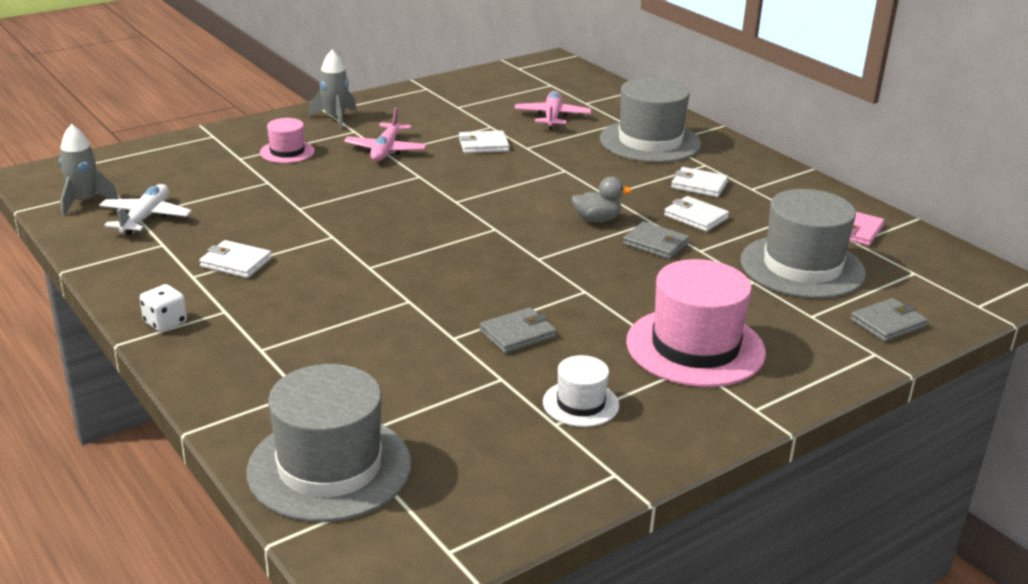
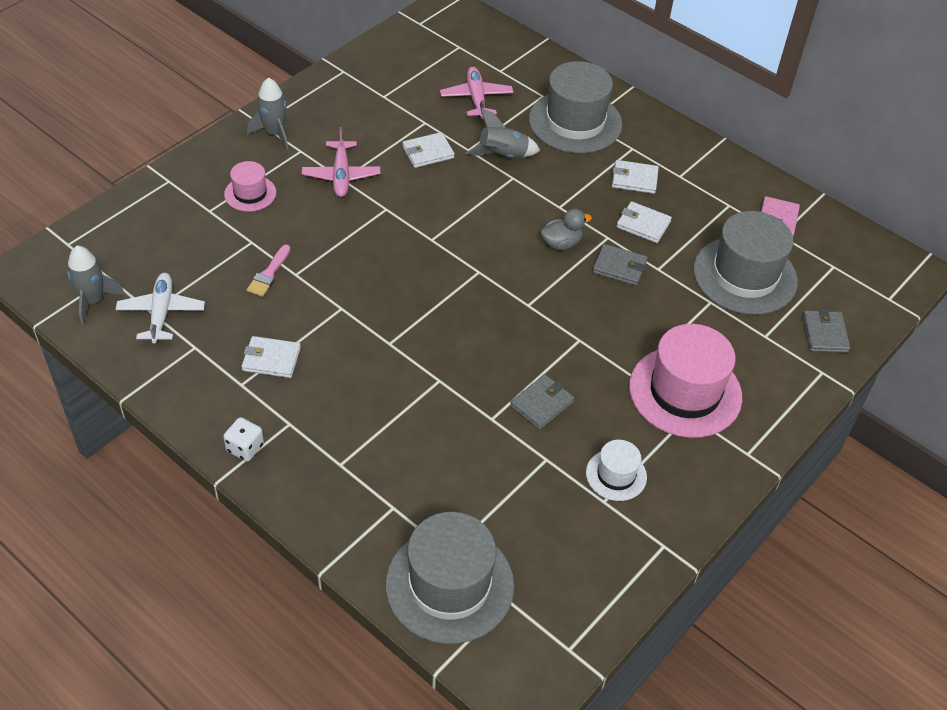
camera: 15 degrees left, 20 degrees up
grey wallet [850,298,928,342] -> grey wallet turned 45 degrees counterclockwise [803,309,850,353]
none -> pink brush [247,245,291,297]
none -> grey rocket [466,108,540,158]

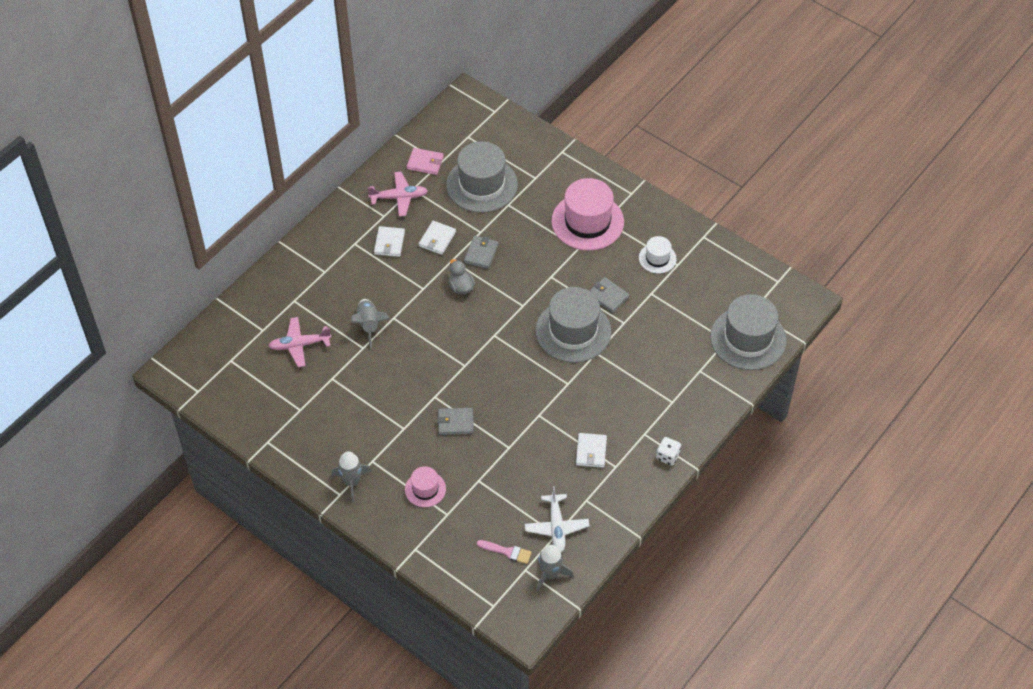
camera: 90 degrees left, 5 degrees up
white plane [116,273,205,344] -> white plane turned 90 degrees counterclockwise [525,486,589,552]
pink brush [247,245,291,297] -> pink brush moved to [477,540,532,564]
pink plane [302,127,380,197] -> pink plane moved to [368,172,428,217]
white wallet [402,132,455,168] -> none
grey hat [529,61,622,153] -> grey hat moved to [535,287,611,363]
grey wallet [803,309,850,353] -> grey wallet moved to [437,408,474,435]

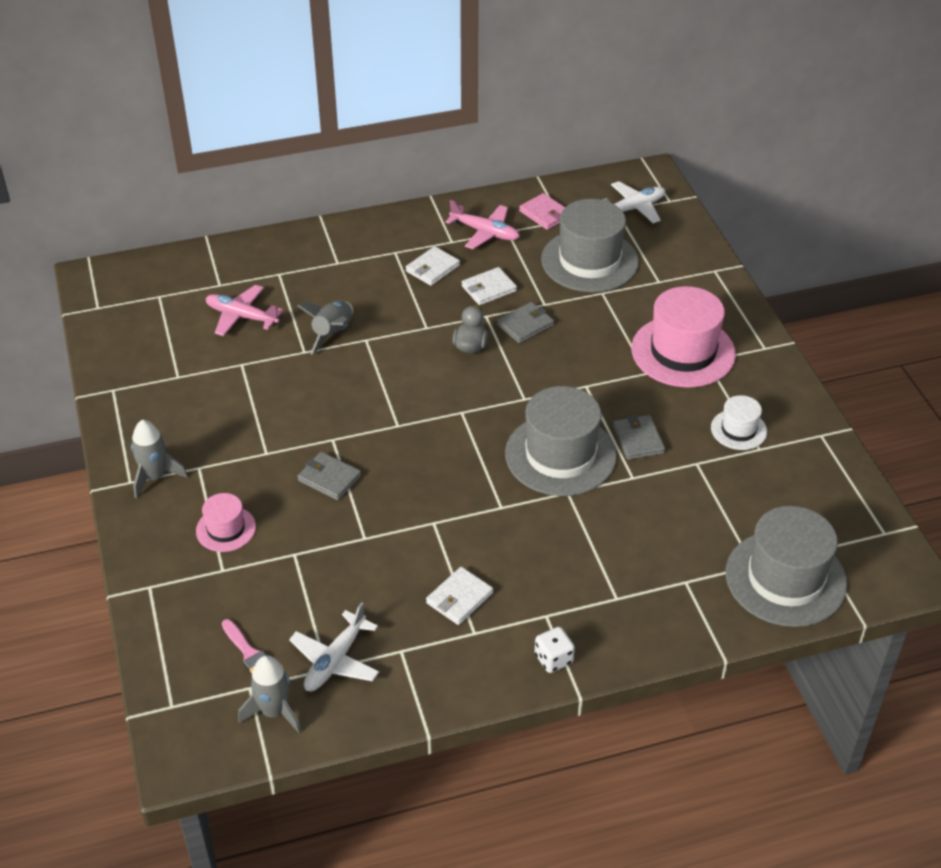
camera: 35 degrees right, 10 degrees down
none -> white plane [602,181,665,223]

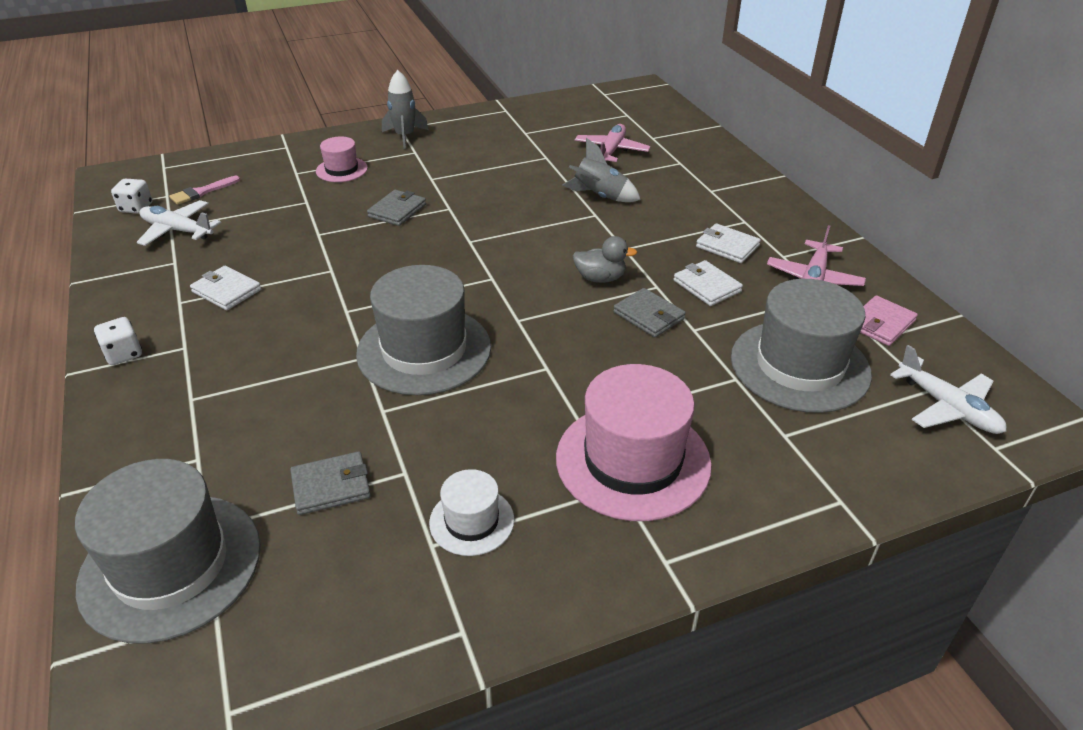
camera: 85 degrees right, 5 degrees down
grey rocket [238,655,301,734] -> white dice [111,179,152,214]
grey wallet [613,415,665,460] -> grey wallet moved to [290,451,371,515]

